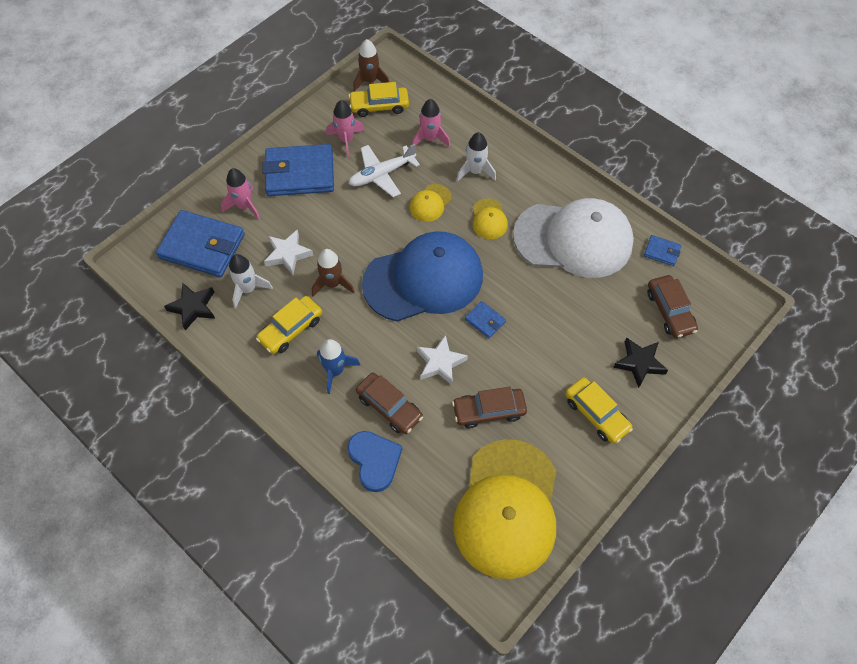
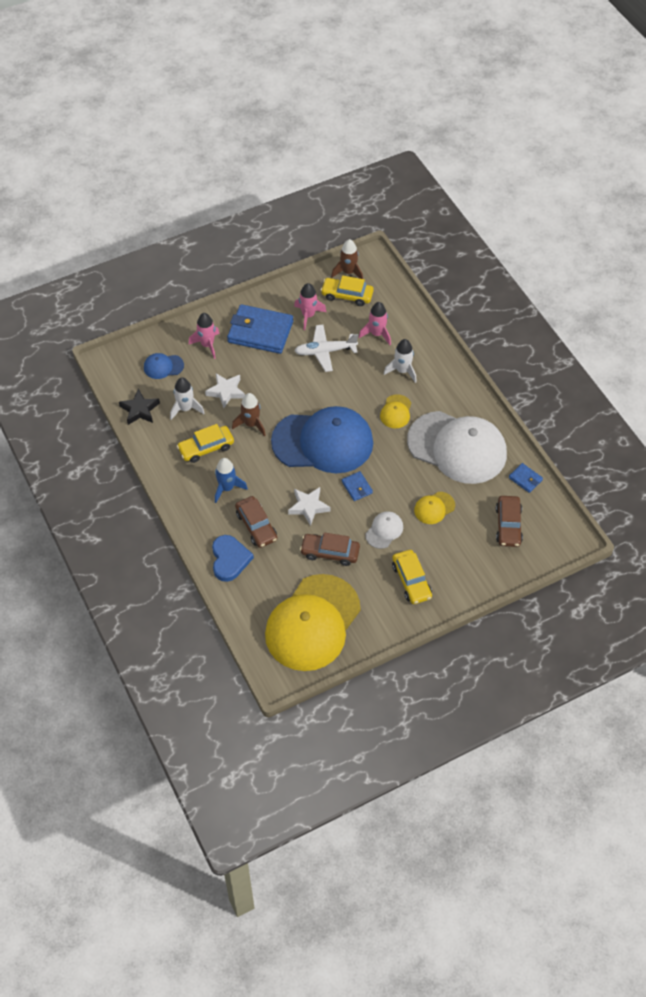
camera: 20 degrees right, 5 degrees down
blue wallet [156,210,245,277] -> blue cap [144,353,184,379]
yellow cap [410,184,452,222] -> yellow cap moved to [414,492,455,524]
black star [613,338,668,388] -> none
none -> white cap [365,511,403,549]

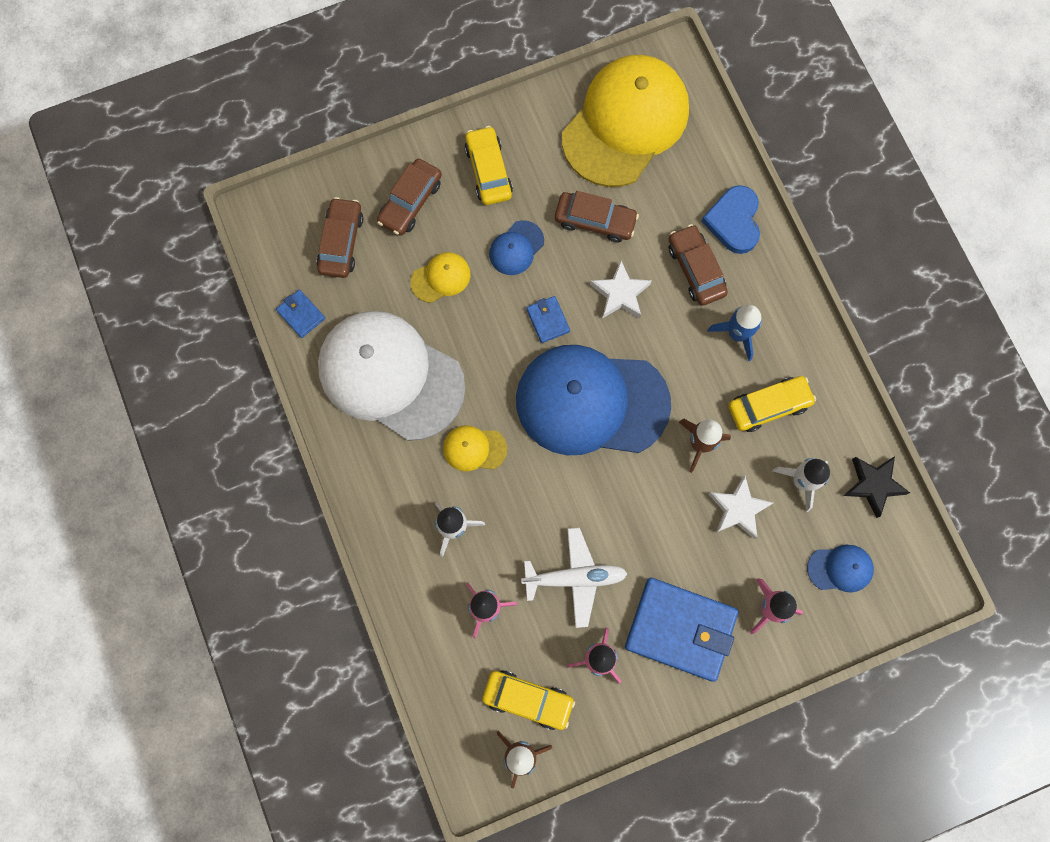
camera: 175 degrees left, 20 degrees up
white cap [365,511,403,549] -> blue cap [489,220,544,275]
yellow cap [380,394,411,428] -> yellow cap turned 105 degrees counterclockwise [443,425,507,471]
none -> brown car [377,159,442,236]

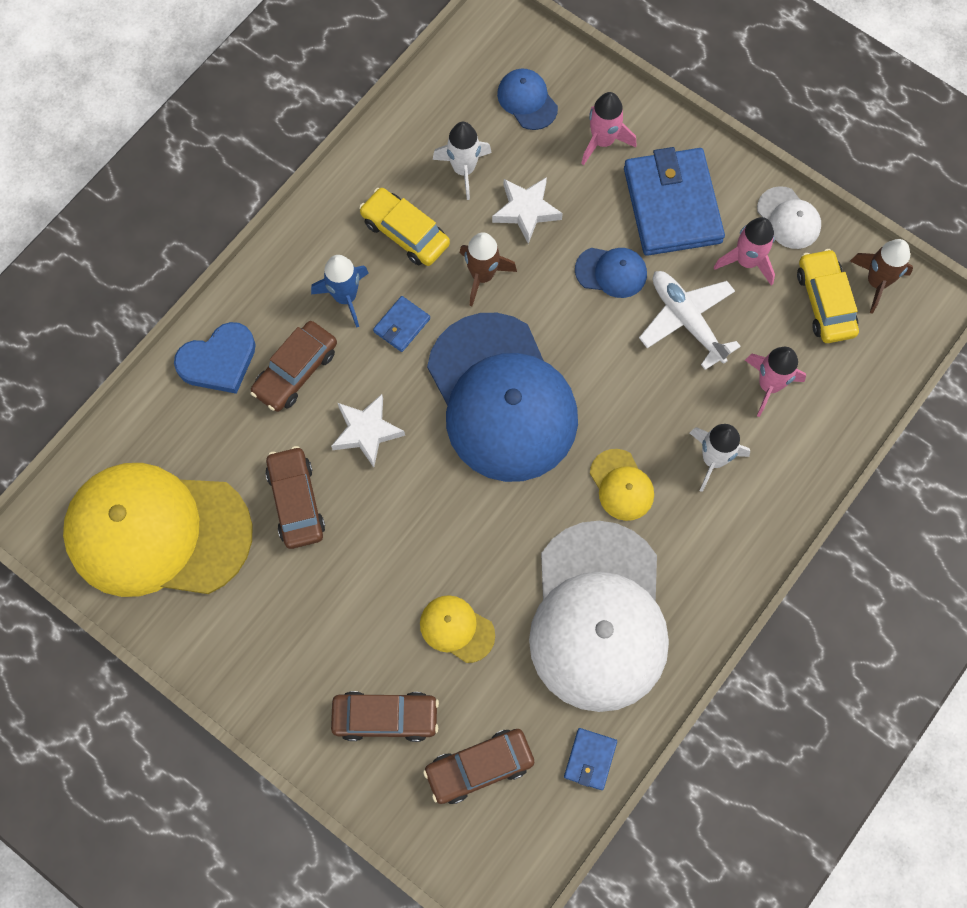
camera: 120 degrees left, 5 degrees down
yellow car [465,126,513,205] -> none
blue cap [489,220,544,275] -> blue cap moved to [575,248,647,298]
blue wallet [526,296,570,343] -> blue wallet moved to [373,296,430,352]
black star [843,456,910,518] -> none
none -> white cap [757,186,821,249]

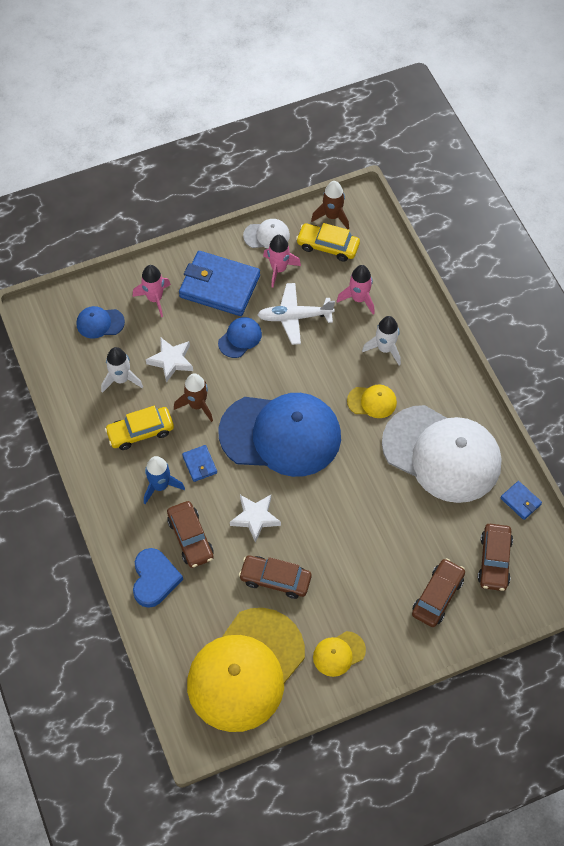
camera: 60 degrees left, 10 degrees down
yellow cap [420,595,495,663] -> yellow cap moved to [313,631,366,677]

